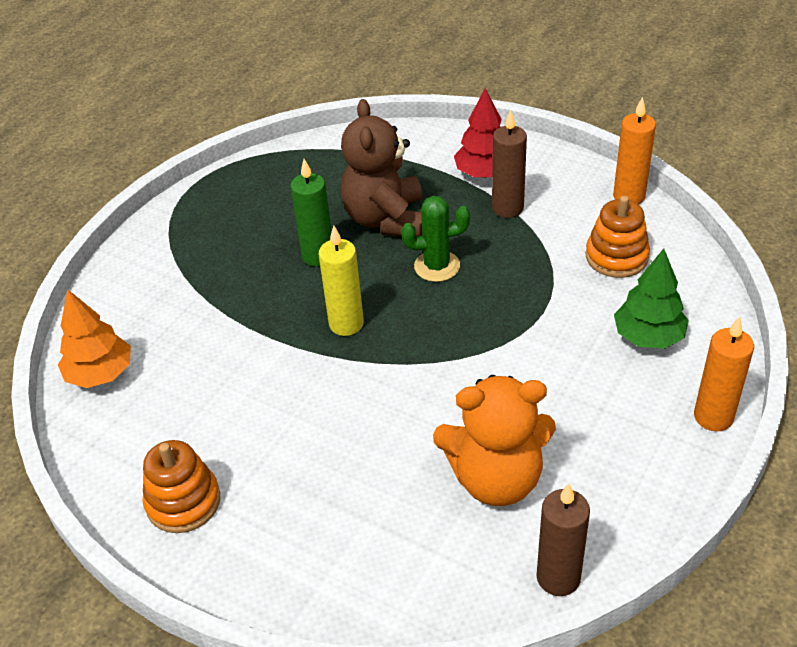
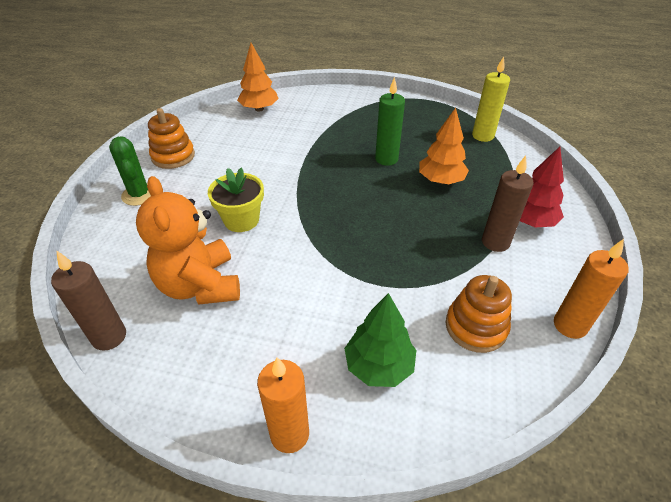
camera: 70 degrees right, 0 degrees up
yellow candle [319,226,364,336] -> yellow candle moved to [472,56,510,142]
brown teddy bear [341,99,422,236] -> orange tree [419,108,469,184]
green cactus [401,196,470,282] -> green cactus moved to [109,137,151,206]
none -> yellow flower pot [208,168,264,232]

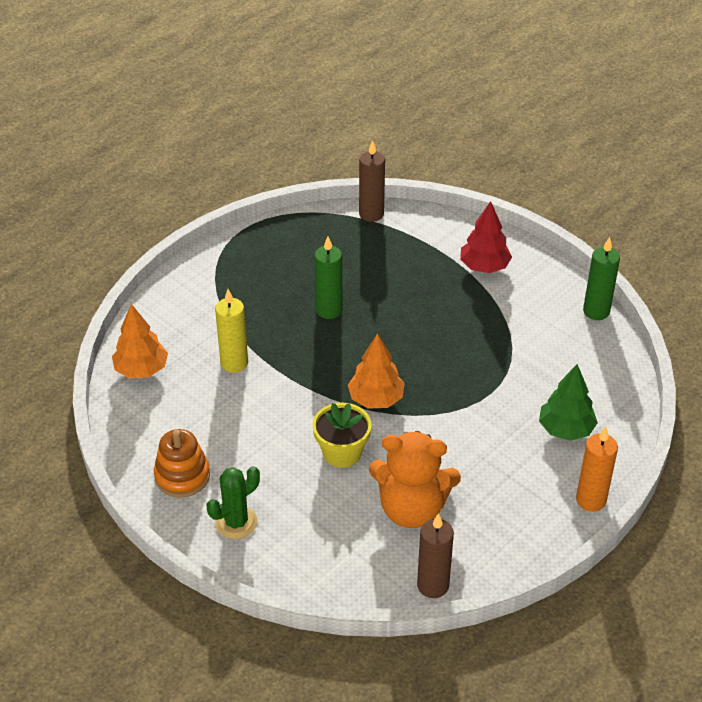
camera: 60 degrees left, 0 degrees up
green cactus [109,137,151,206] -> green cactus turned 45 degrees counterclockwise [207,466,260,539]
orange tree [419,108,469,184] -> orange tree moved to [348,333,405,409]
orange stacking toy [446,275,512,353] -> none
yellow candle [472,56,510,142] -> yellow candle moved to [215,289,248,373]
brown candle [482,156,534,252] -> brown candle moved to [359,140,385,222]
orange candle [554,239,629,339] -> green candle [583,237,620,320]

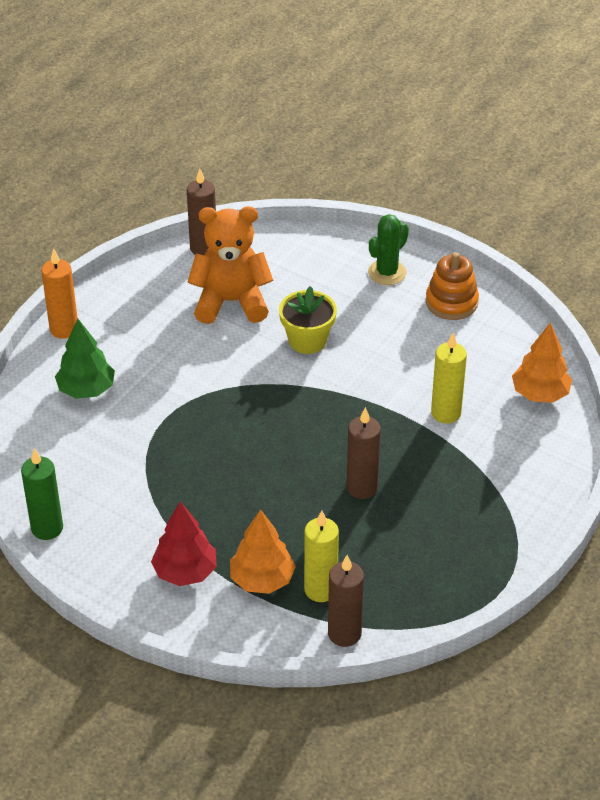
camera: 170 degrees right, 0 degrees up
green candle [314,236,343,319] -> brown candle [347,407,381,499]
orange tree [348,333,405,409] -> orange tree moved to [230,509,296,594]
none -> yellow candle [304,511,339,602]

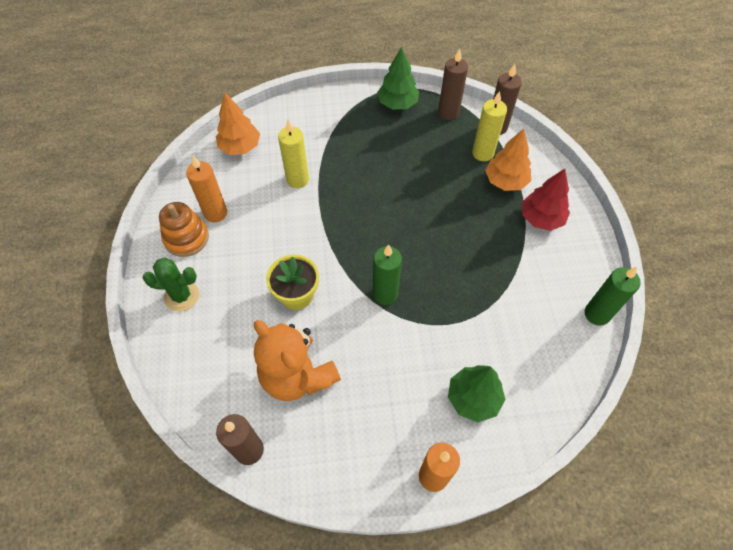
camera: 130 degrees left, 15 degrees up
brown candle [347,407,381,499] -> brown candle moved to [438,48,468,120]
none -> orange candle [186,156,227,222]
none -> green candle [373,244,402,305]
none -> green tree [377,47,419,109]

